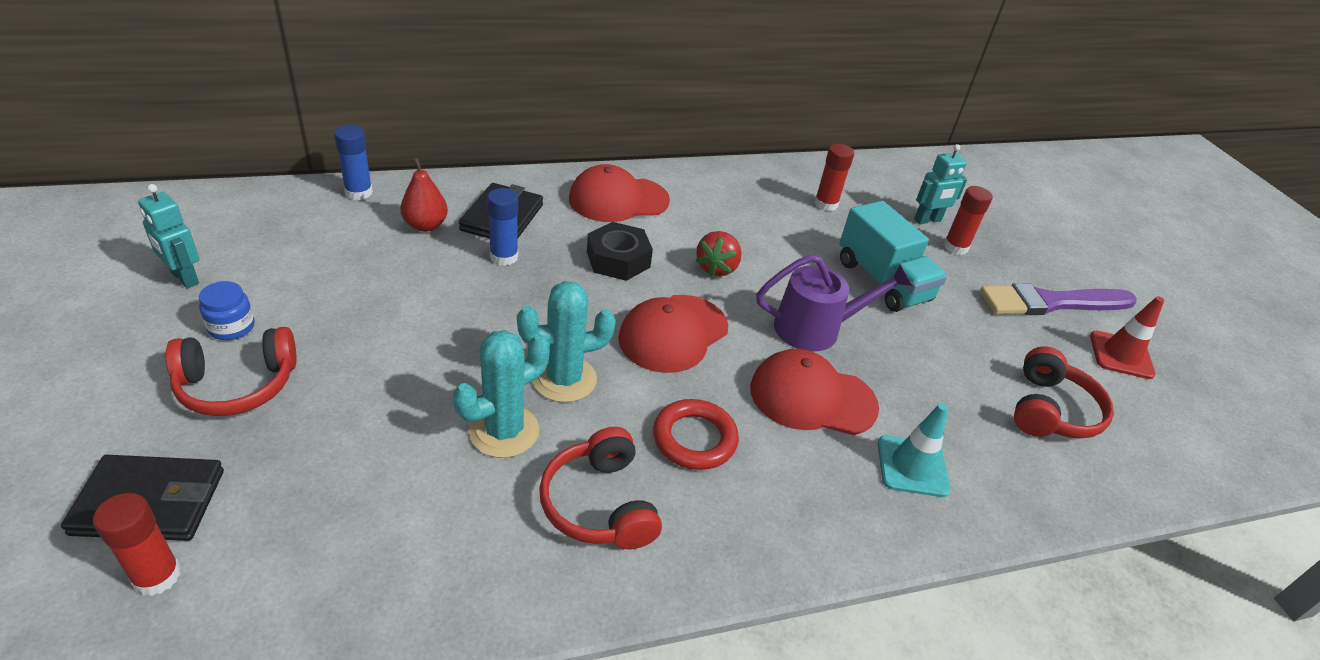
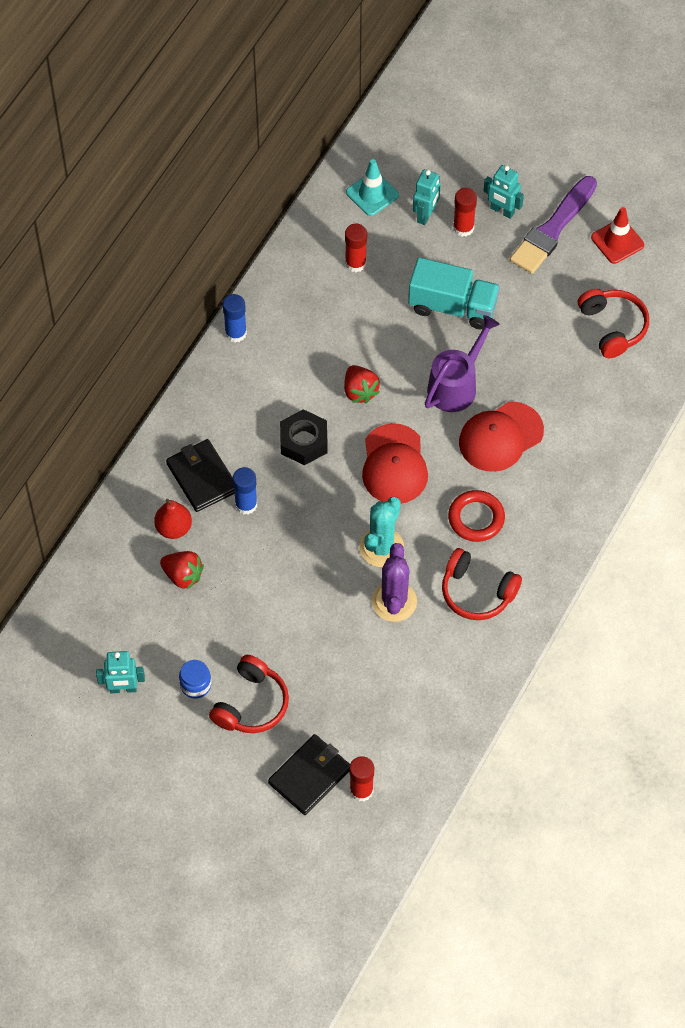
camera: 40 degrees left, 20 degrees up
blue glue stick [334,125,373,200] -> blue glue stick moved to [223,294,247,343]
turquoise cactus [453,330,550,458] -> purple cactus [372,543,417,622]
red cap [569,164,670,222] -> none
turquoise traffic cone [878,403,951,497] -> turquoise traffic cone moved to [346,159,399,216]
none -> red strawberry [160,551,204,590]
none -> turquoise robot [484,165,524,219]

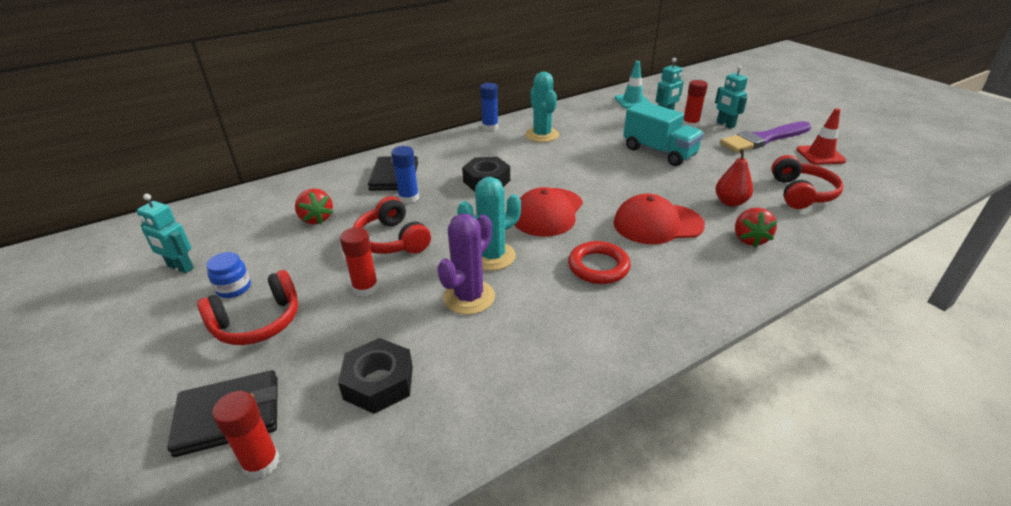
camera: 30 degrees right, 25 degrees down
red pear [154,499,192,539] -> red pear moved to [715,149,753,207]
red strawberry [344,365,380,403] -> red strawberry moved to [735,207,778,247]
red glue stick [345,224,367,272] -> red glue stick moved to [340,227,379,297]
purple watering can [425,315,500,412] -> none
red headphones [442,548,522,620] -> red headphones moved to [353,196,431,254]
none -> black nut [338,338,413,414]
none -> turquoise cactus [525,72,559,142]

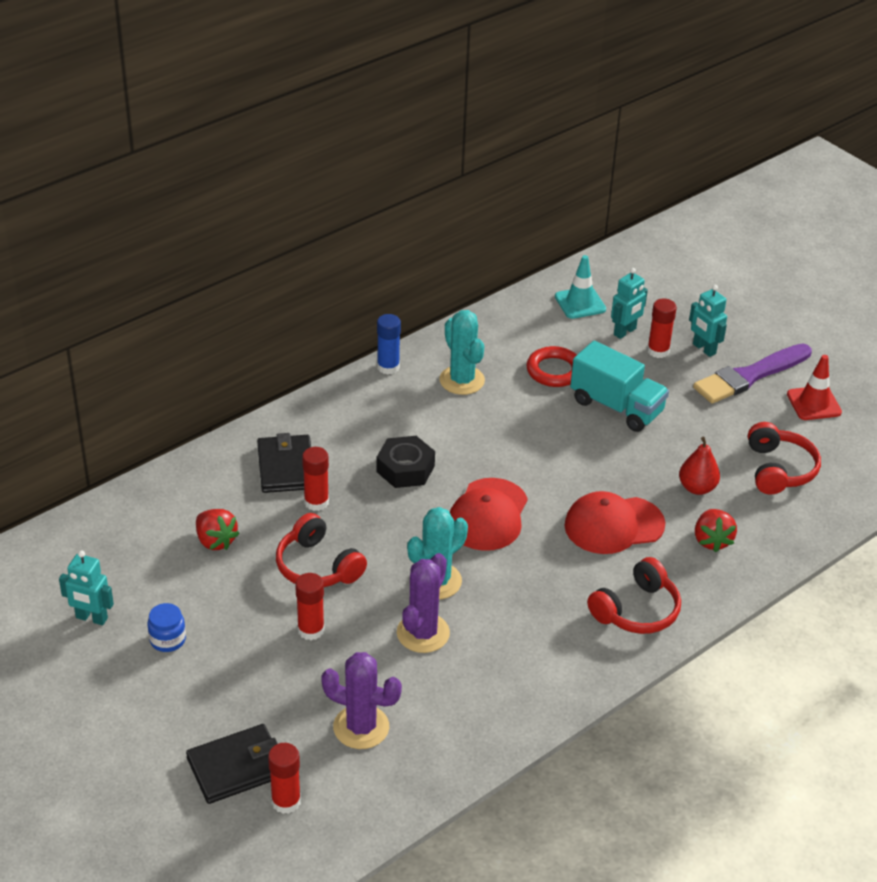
camera: 10 degrees left, 5 degrees up
red headphones [197,270,298,345] -> red headphones moved to [587,557,681,634]
black nut [338,338,413,414] -> purple cactus [321,652,402,749]
blue glue stick [391,146,419,204] -> red glue stick [302,447,329,511]
red ring [568,241,631,284] -> red ring moved to [526,346,577,387]

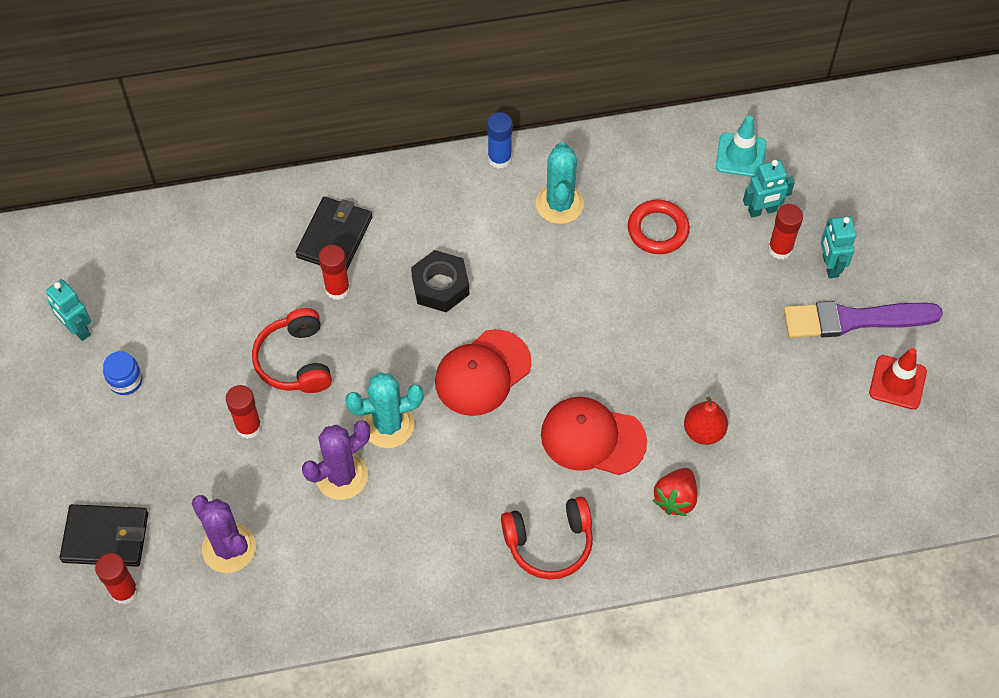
camera: 30 degrees right, 20 degrees up
red strawberry [196,509,240,550] -> none
turquoise truck [570,341,669,432] -> none
red headphones [748,422,821,494] -> none

